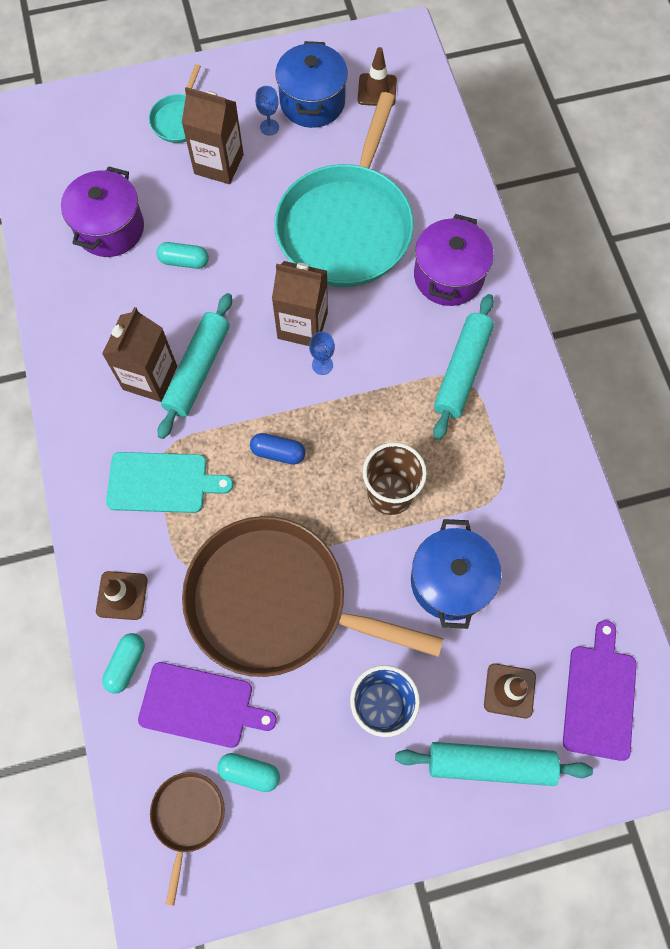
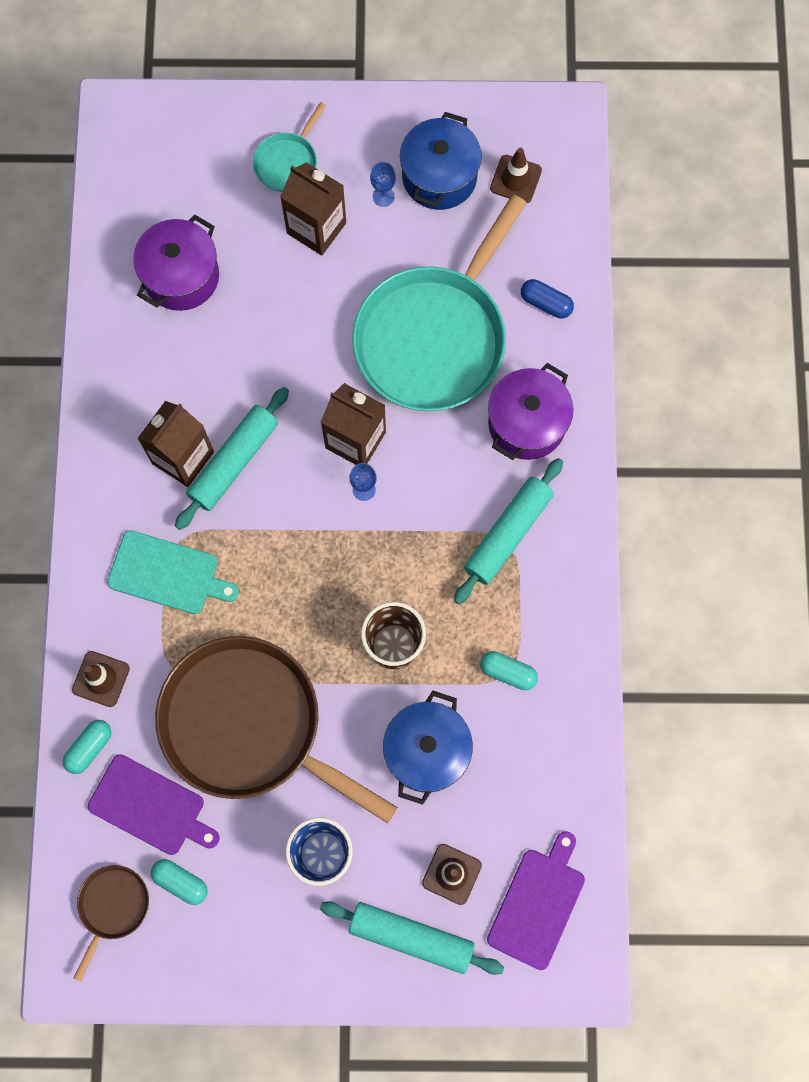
camera: 15 degrees right, 5 degrees up
turquoise capsule [156,242,209,269] -> turquoise capsule moved to [480,651,538,690]
blue capsule [250,433,306,465] -> blue capsule moved to [521,279,574,318]

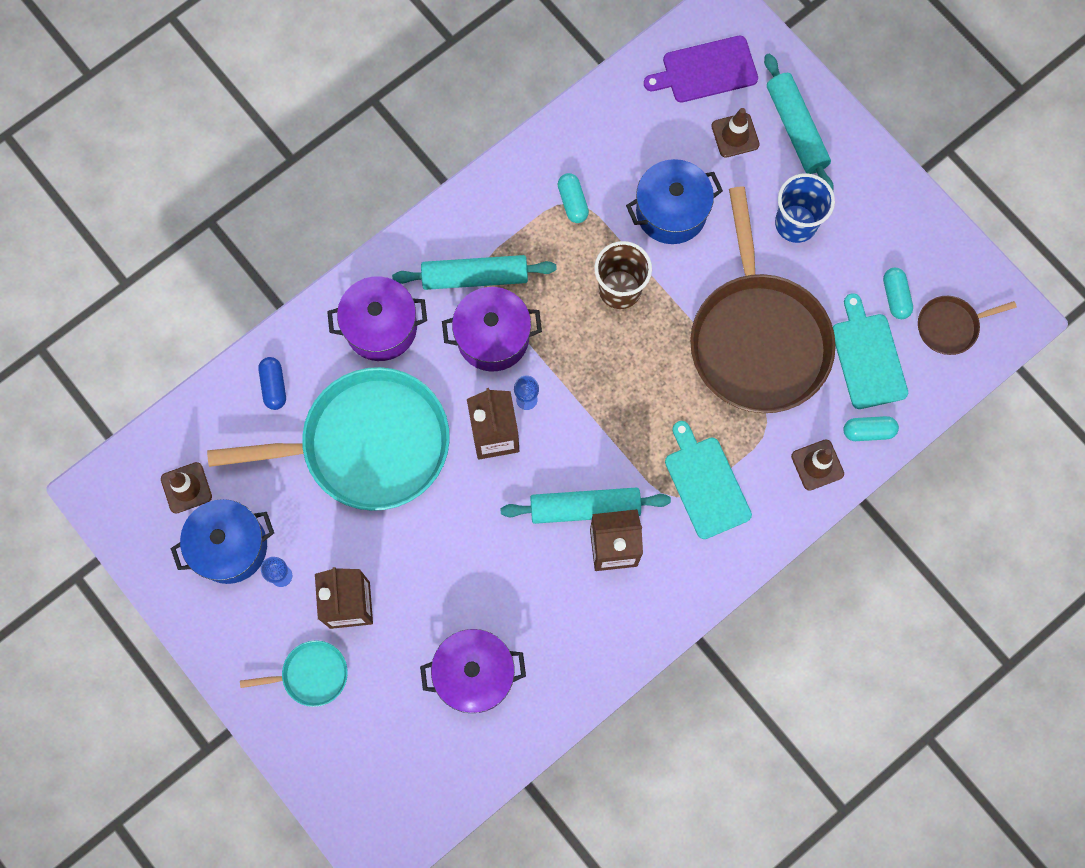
camera: 130 degrees left, 0 degrees up
purple cutting board [88,754,220,855] -> turquoise cutting board [833,293,908,409]
none -> purple pot [442,287,542,371]

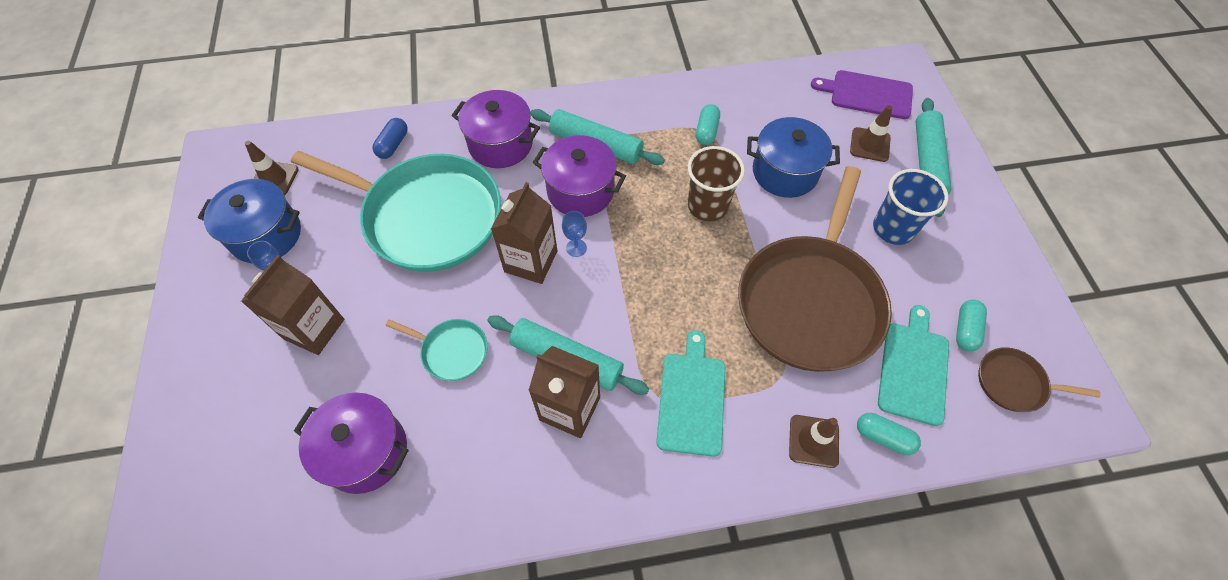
camera: 30 degrees right, 15 degrees down
turquoise pan [240,640,348,707] -> turquoise pan moved to [385,319,488,381]

